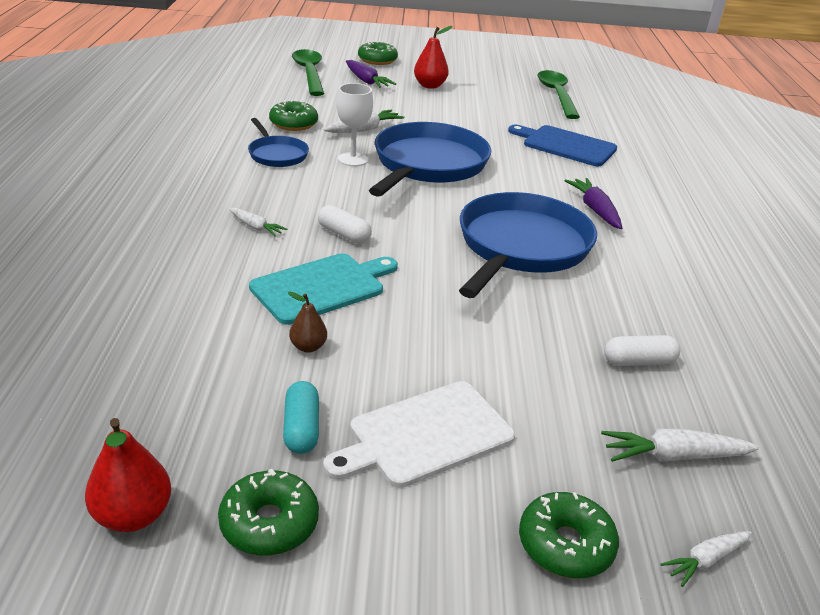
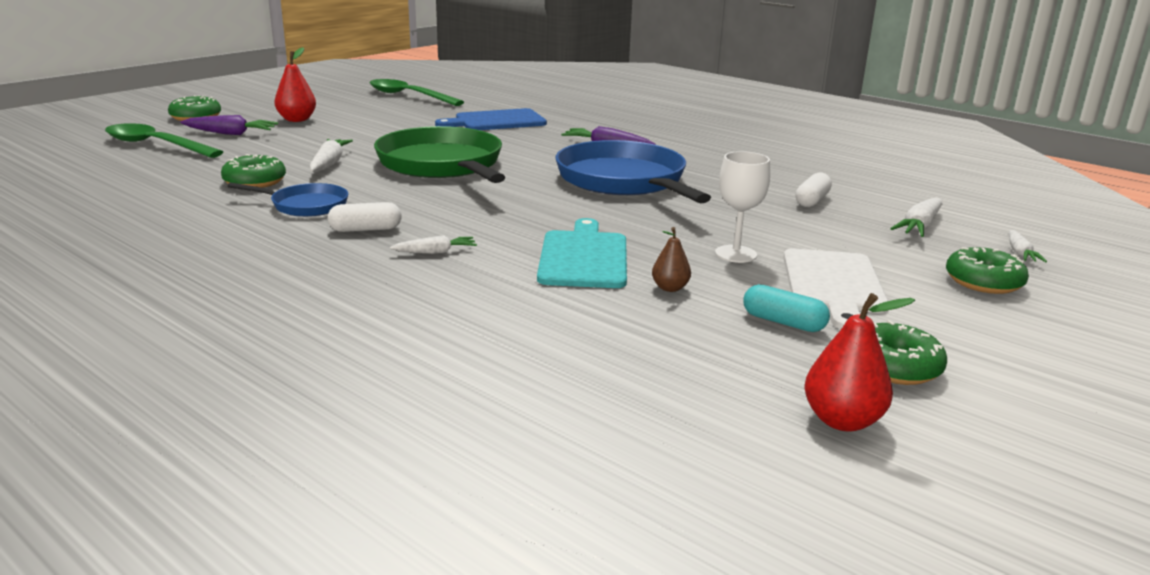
camera: 50 degrees left, 10 degrees down
white capsule [318,205,372,244] -> white capsule moved to [328,202,402,232]
white goblet [337,83,373,166] -> white goblet moved to [715,151,770,263]
blue pan [369,122,491,197] -> green pan [374,126,505,183]

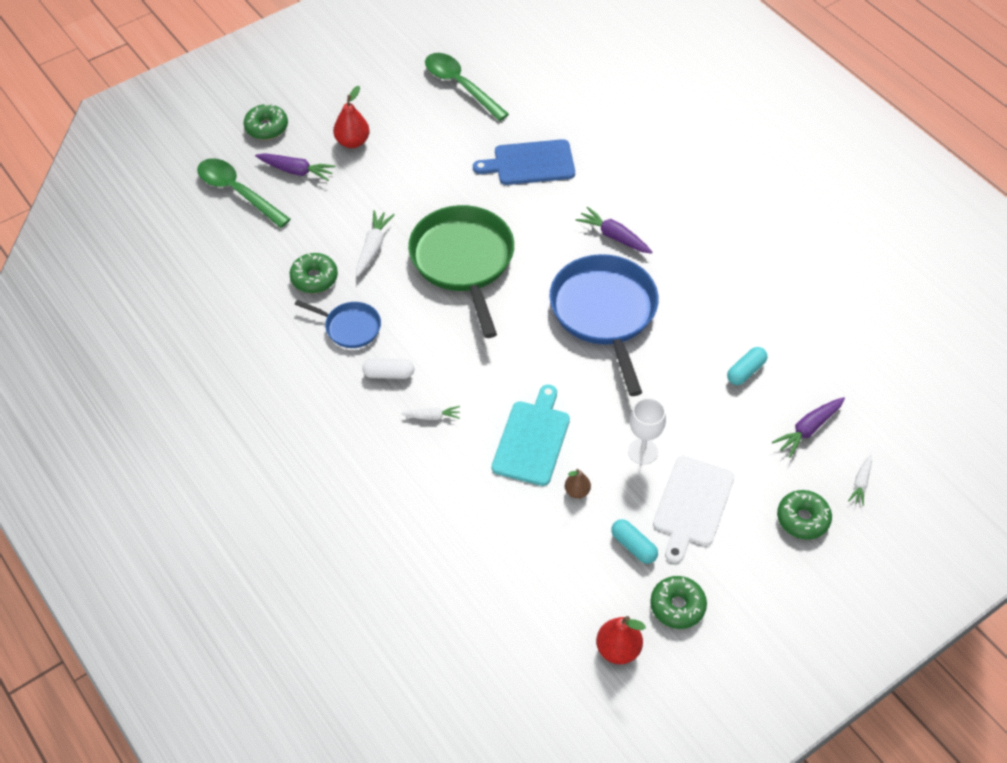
camera: 15 degrees right, 30 degrees up
white capsule [795,173,832,207] -> turquoise capsule [727,347,767,385]
white carrot [890,198,942,237] -> purple carrot [772,397,845,458]

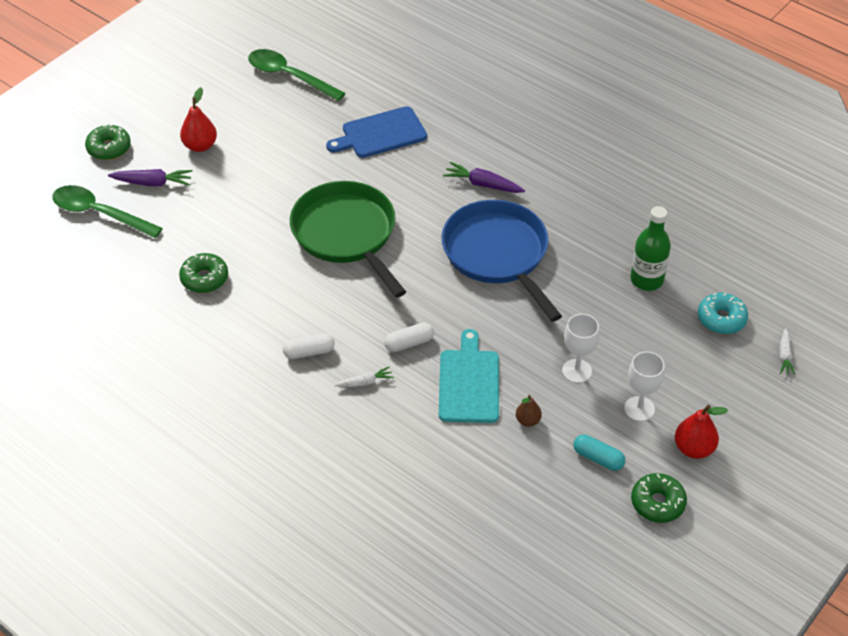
camera: 15 degrees left, 5 degrees down
blue pan [295,300,381,348] -> none
white carrot [356,210,394,277] -> none
red pear [596,616,646,664] -> red pear moved to [675,405,728,459]
white cutting board [653,455,735,563] -> white goblet [624,351,665,421]
turquoise capsule [727,347,767,385] -> green bottle [630,206,671,291]
purple carrot [772,397,845,458] -> turquoise donut [698,293,748,334]
green donut [777,490,832,540] -> none
none -> white capsule [384,323,434,352]

